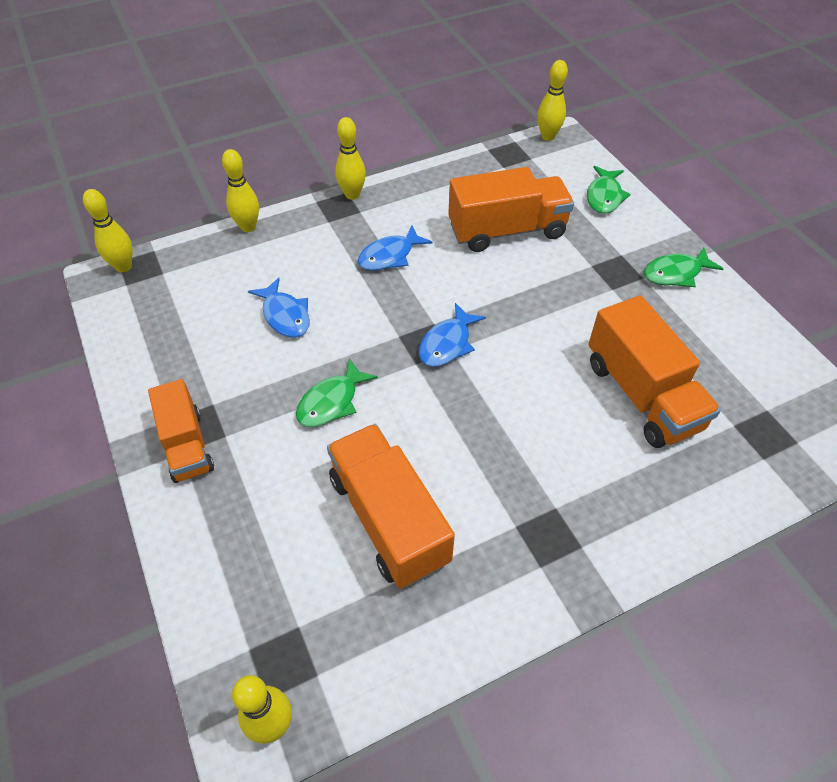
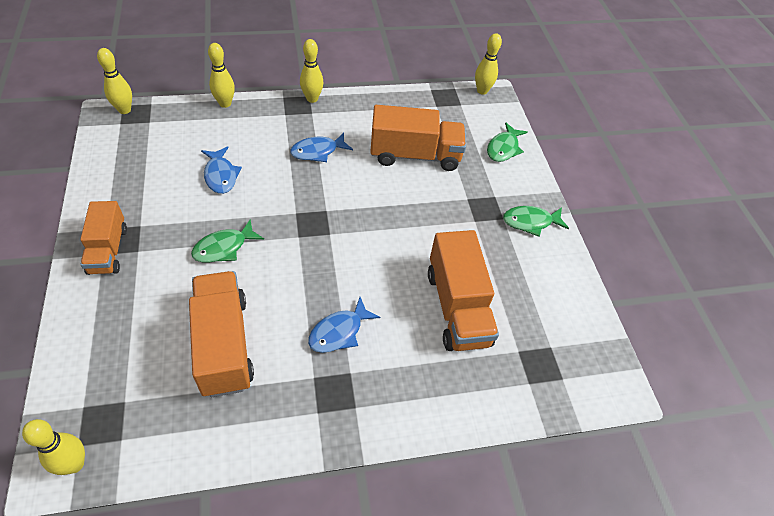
camera: 10 degrees right, 0 degrees up
blue fish [419,303,486,367] -> blue fish moved to [308,297,380,353]

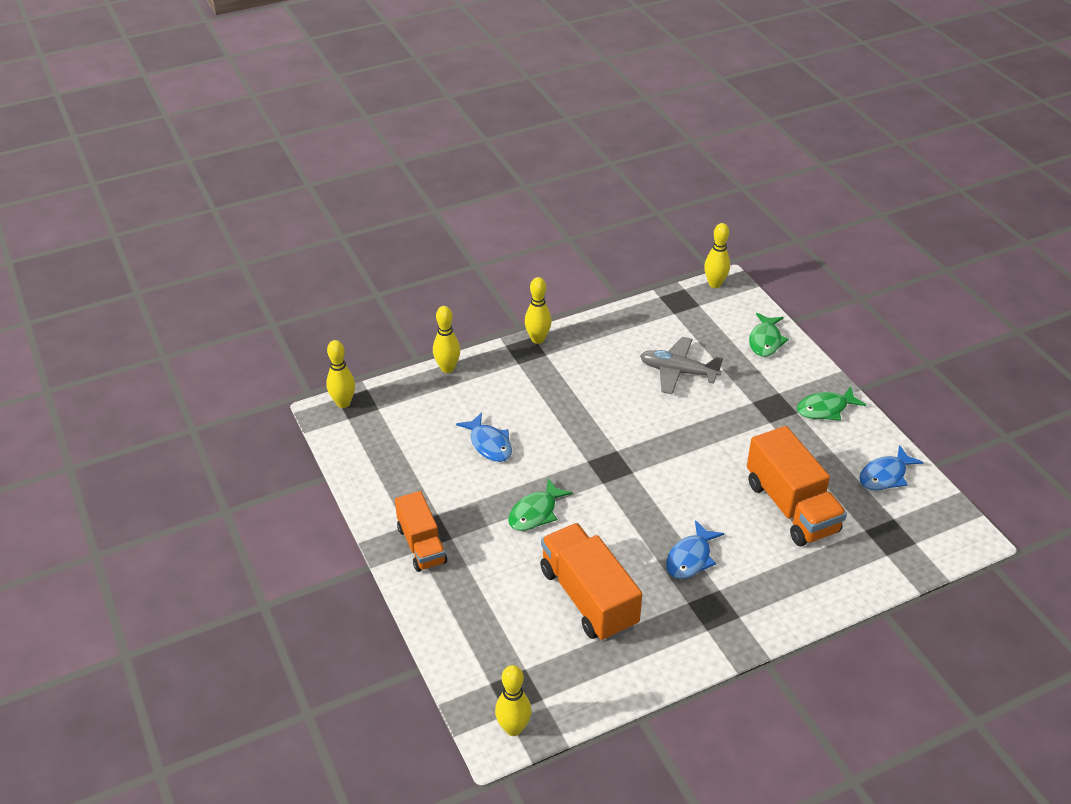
camera: 10 degrees left, 10 degrees down
blue fish [290,133,353,162] -> blue fish moved to [859,445,924,490]
orange truck [370,105,466,171] -> grey plane [640,337,723,394]

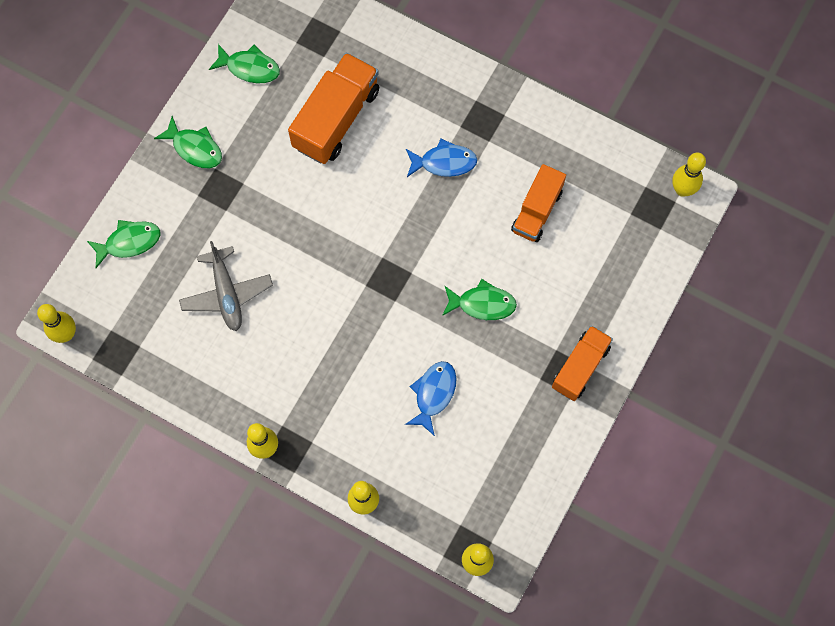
camera: 125 degrees left, 30 degrees up
orange truck [540,523,642,641] -> orange truck [511,164,566,242], size x0.65
blue fish [859,445,924,490] -> green fish [209,44,280,83]

